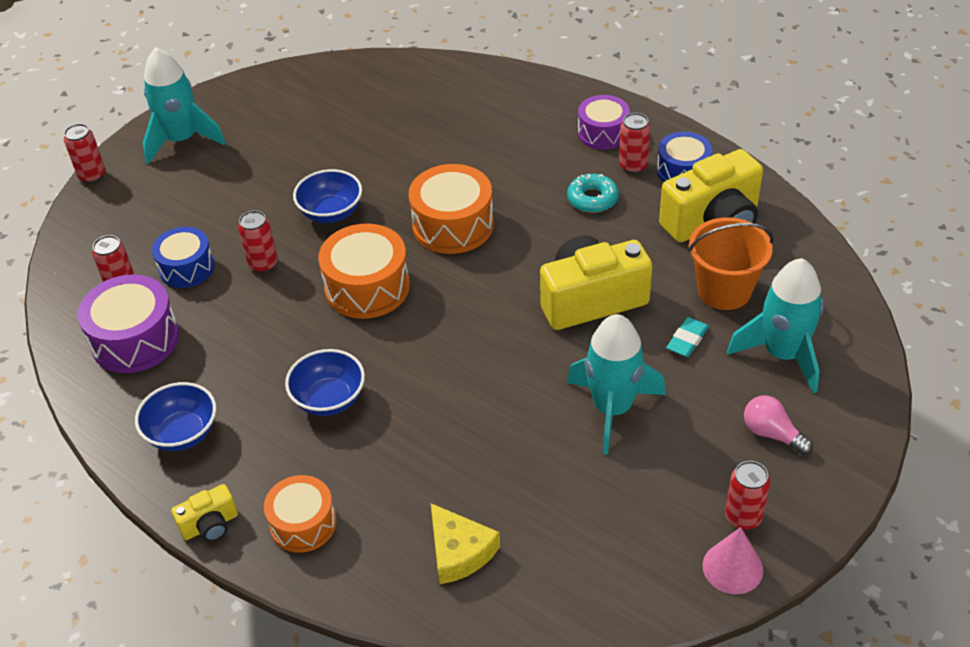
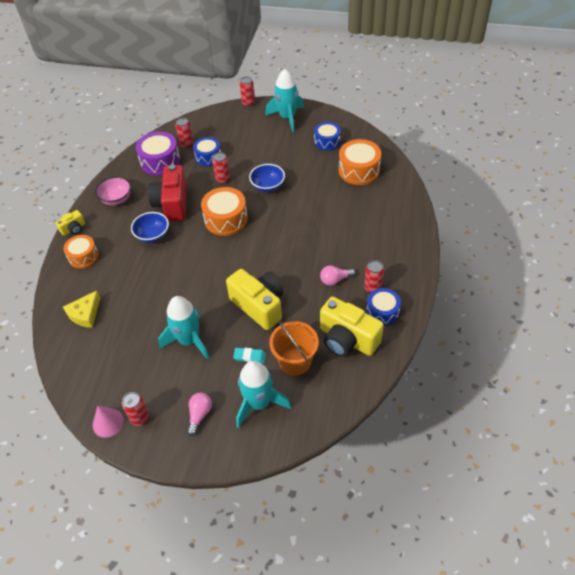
camera: 65 degrees right, 5 degrees up
blue bowl [135,382,216,451] -> pink bowl [95,177,131,205]
yellow camera [171,484,238,542] -> yellow camera turned 75 degrees counterclockwise [55,210,85,236]
orange drum [409,164,494,254] -> orange drum moved to [339,139,381,185]
turquoise donut [567,174,619,213] -> pink light bulb [320,265,356,286]
purple drum [578,95,630,150] -> none
none -> red camera [148,164,187,221]
none -> blue drum [314,122,341,151]

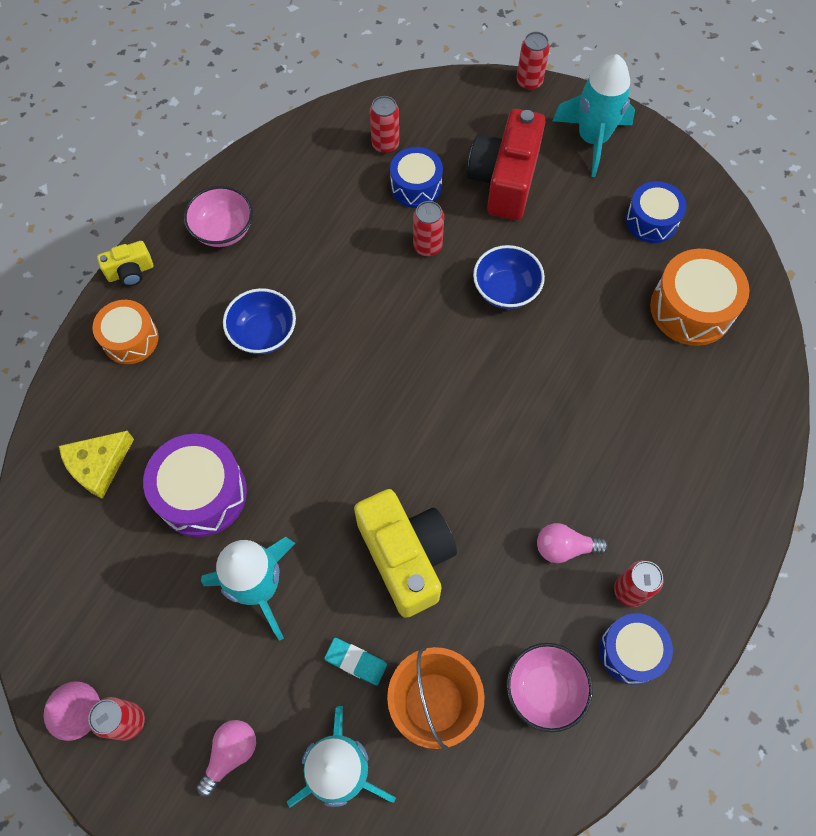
camera: 15 degrees right, 15 degrees up
purple drum [136,131,180,176] -> purple drum moved to [143,434,247,537]
red camera [148,164,187,221] -> red camera moved to [467,109,546,220]
orange drum [201,187,248,236] -> none
yellow camera [320,296,384,357] -> pink bowl [507,643,593,732]

